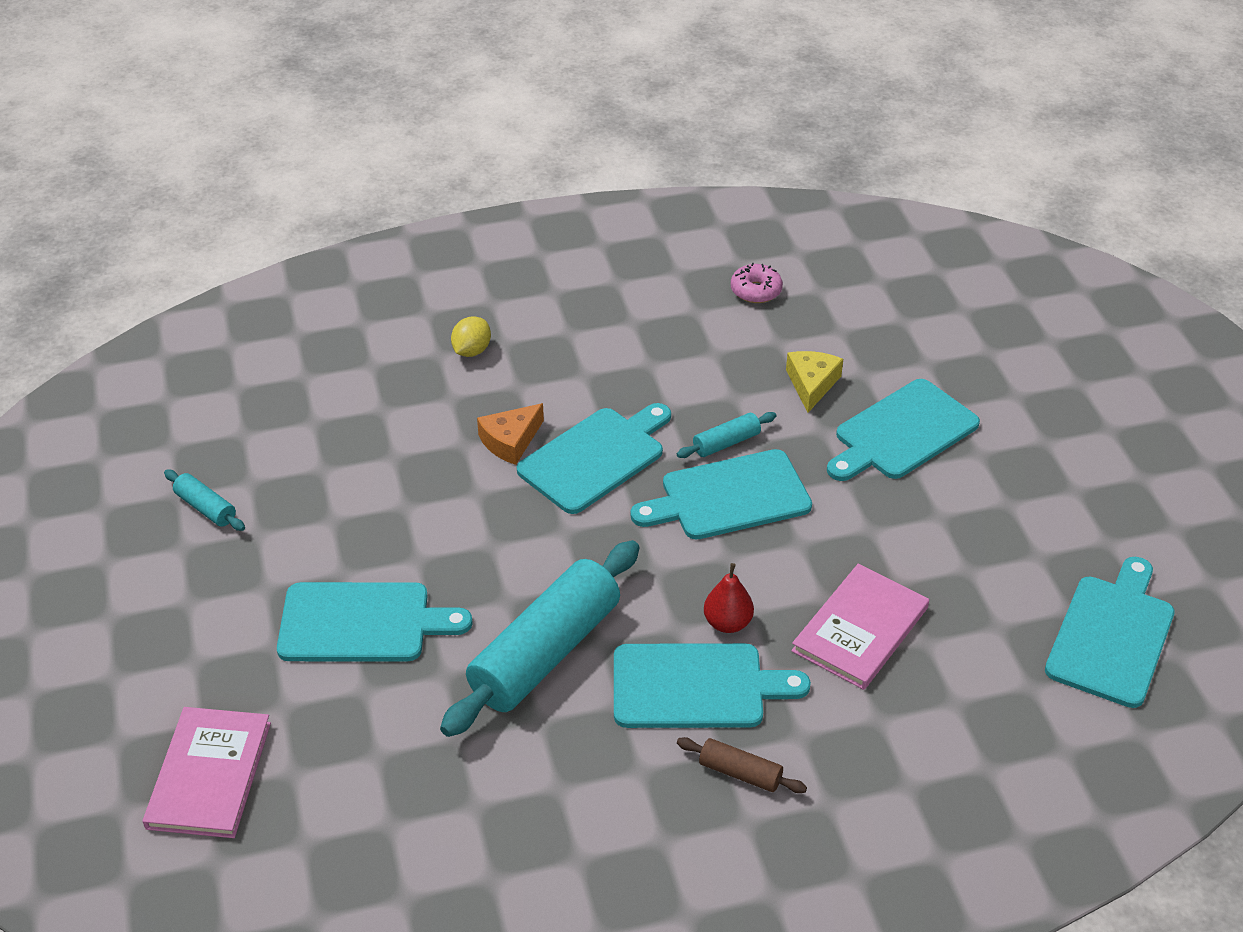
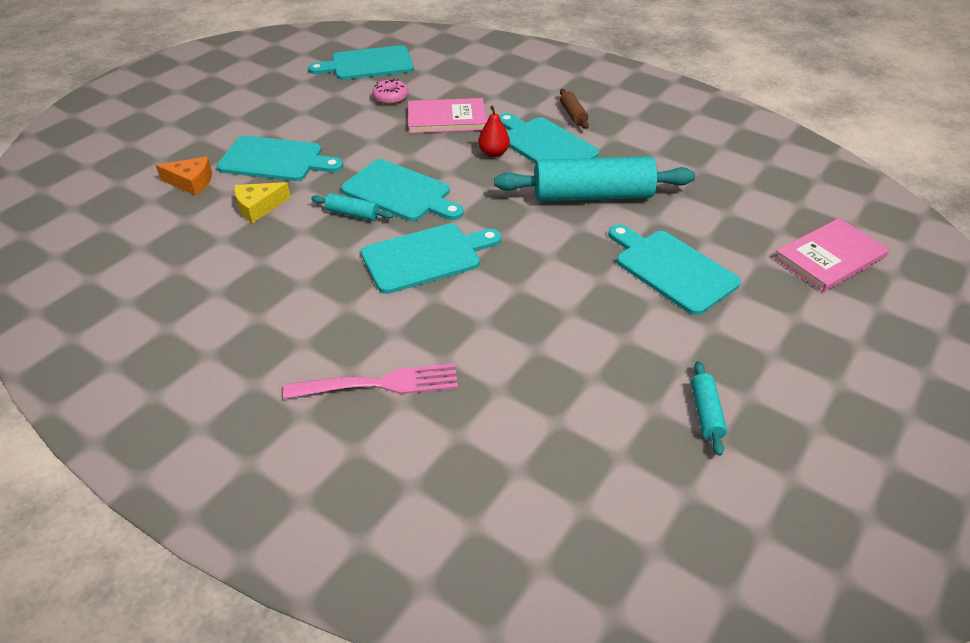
camera: 130 degrees left, 0 degrees up
yellow lemon [451,316,491,357] -> pink fork [283,363,458,399]
orange cheese [477,403,544,465] -> orange cheese moved to [156,156,212,196]
turquoise cutting board [517,403,671,514] -> turquoise cutting board turned 150 degrees clockwise [361,224,501,294]
pink donut [731,263,783,303] -> pink donut moved to [372,78,409,104]

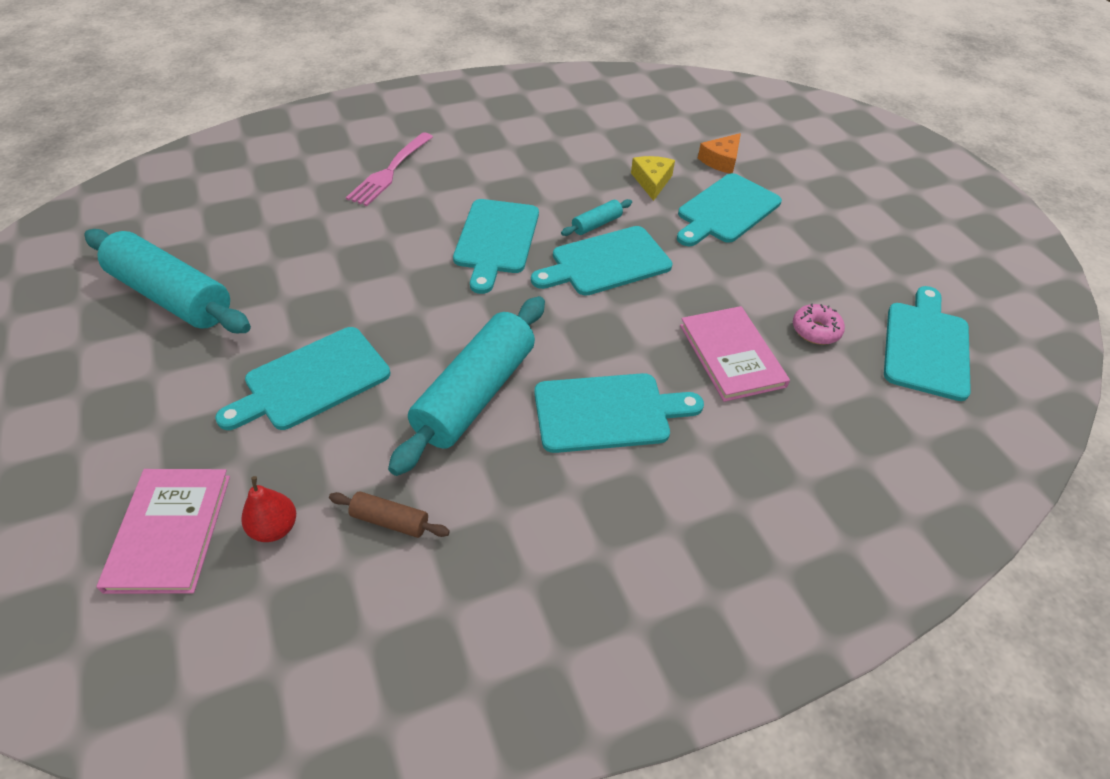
camera: 120 degrees right, 5 degrees up
pink book [408,98,487,133] -> pink book turned 45 degrees counterclockwise [680,306,790,402]
red pear [478,105,510,157] -> red pear moved to [241,476,296,542]
brown rolling pin [560,89,589,129] -> brown rolling pin moved to [329,491,450,538]
turquoise cutting board [608,224,741,315] -> turquoise cutting board turned 150 degrees clockwise [215,327,390,430]
turquoise rolling pin [691,361,727,456] -> turquoise rolling pin [84,229,251,333], size x2.29

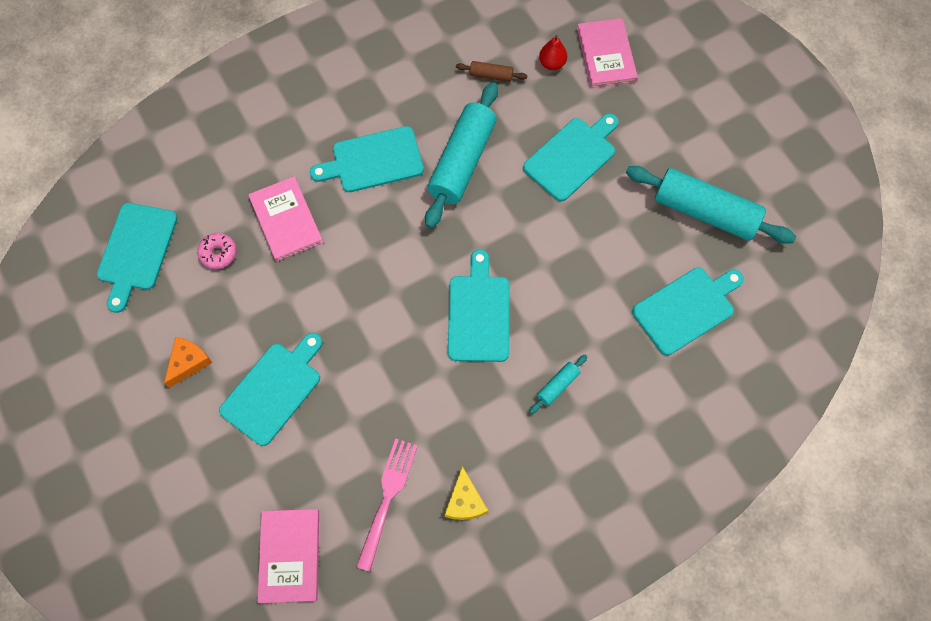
camera: 175 degrees right, 20 degrees up
pink fork [346,132,433,206] -> pink fork moved to [356,439,418,572]
turquoise cutting board [531,226,672,296] -> turquoise cutting board moved to [632,268,744,356]
turquoise rolling pin [561,199,632,236] -> turquoise rolling pin moved to [529,354,587,414]
yellow cheese [631,156,675,201] -> yellow cheese moved to [445,466,488,520]
orange cheese [698,133,741,174] -> orange cheese moved to [164,337,212,388]
none -> pink book [258,509,319,603]

